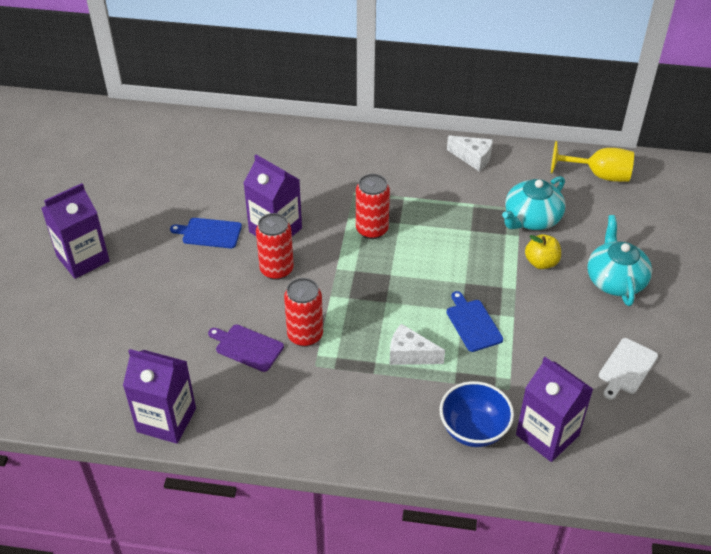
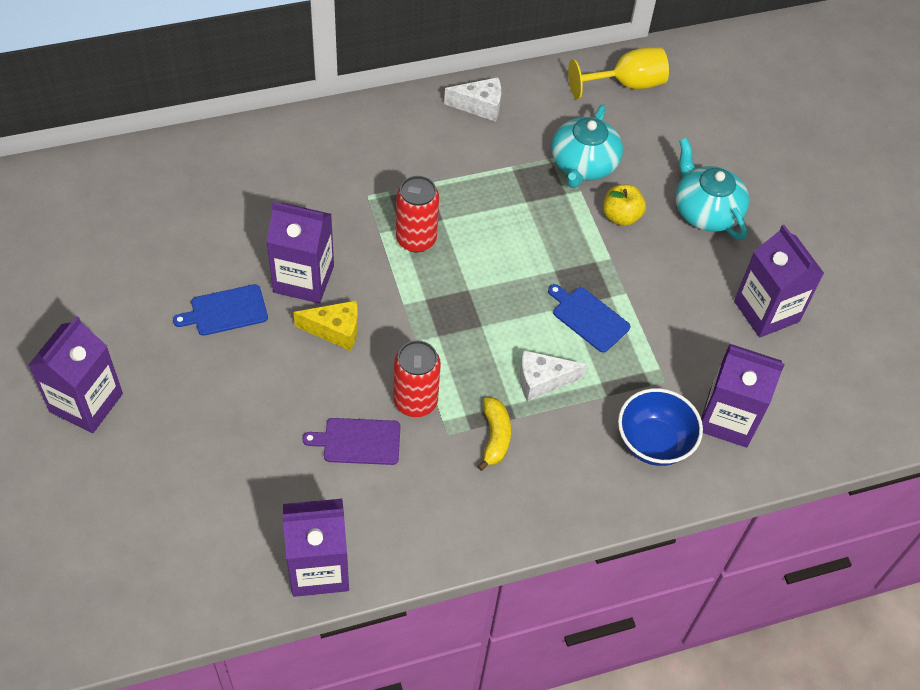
camera: 30 degrees left, 10 degrees up
red can [256,213,294,280] -> yellow cheese [293,301,358,351]
white cutting board [599,338,658,400] -> purple carton [734,225,824,338]
none -> yellow banana [477,397,511,471]

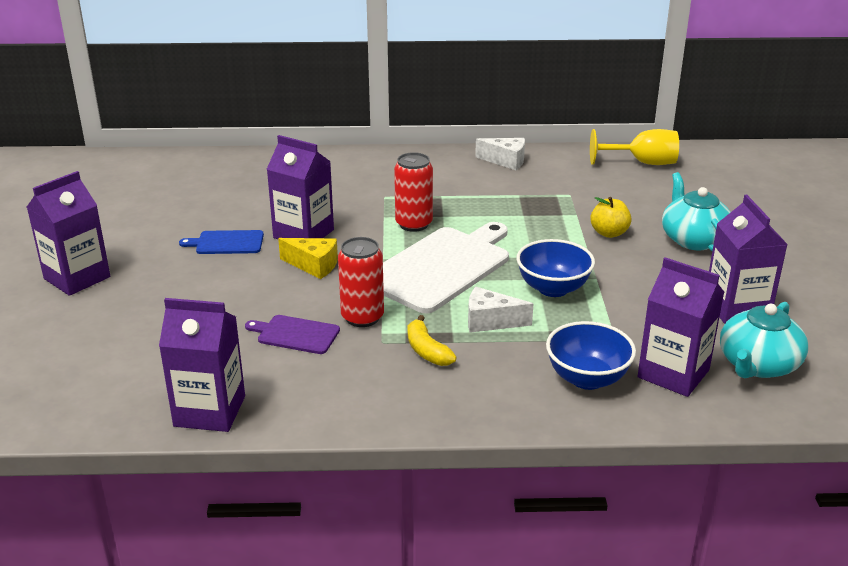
camera: 20 degrees right, 25 degrees down
yellow banana [477,397,511,471] -> yellow banana turned 135 degrees clockwise [408,315,457,366]
blue cutting board [548,284,631,353] -> blue bowl [516,239,595,297]
turquoise teapot [551,105,623,188] -> turquoise teapot moved to [720,302,808,379]
none -> white cutting board [383,222,509,313]

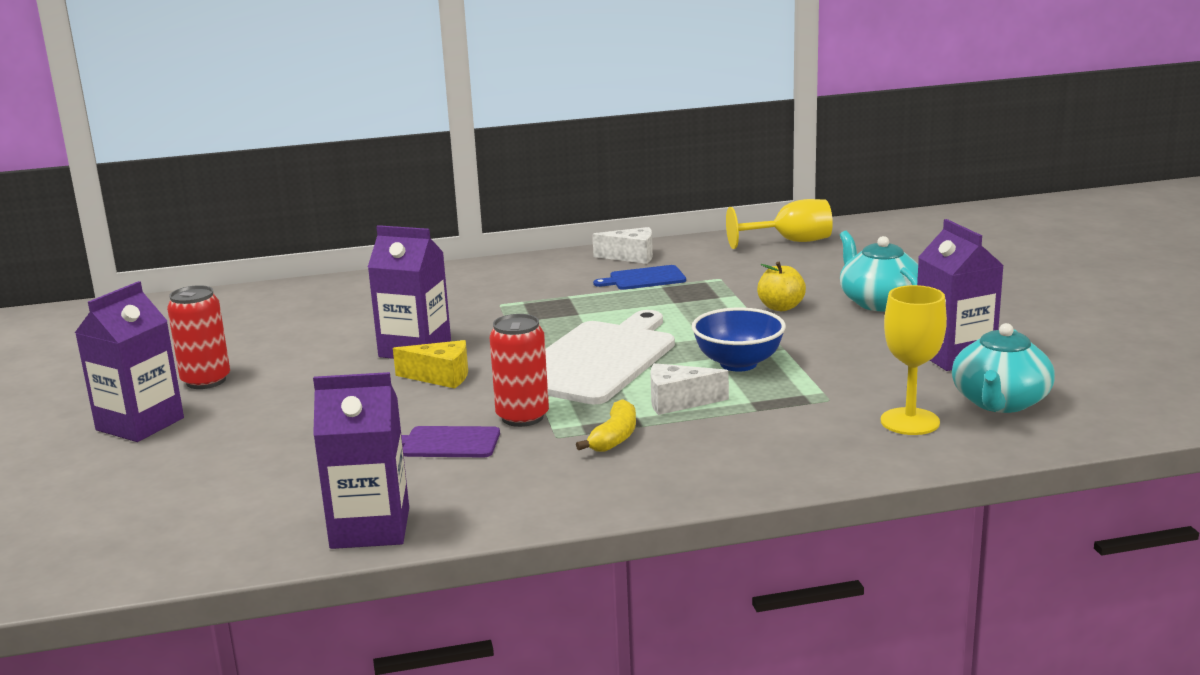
camera: 10 degrees left, 10 degrees down
blue cutting board [179,230,264,254] -> blue cutting board moved to [593,265,686,290]
red can [394,152,433,232] -> red can moved to [167,285,230,389]
yellow banana [408,315,457,366] -> yellow banana turned 120 degrees counterclockwise [576,399,636,452]
blue bowl [546,321,636,390] -> none
purple carton [638,257,724,397] -> yellow goblet [881,285,947,435]

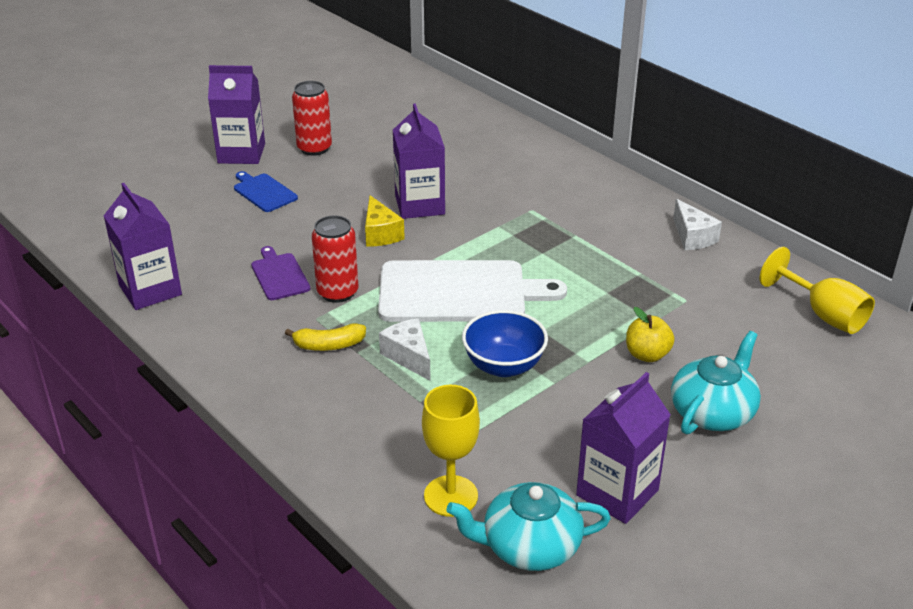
camera: 60 degrees right, 15 degrees up
blue cutting board [593,265,686,290] -> blue cutting board moved to [234,171,298,212]

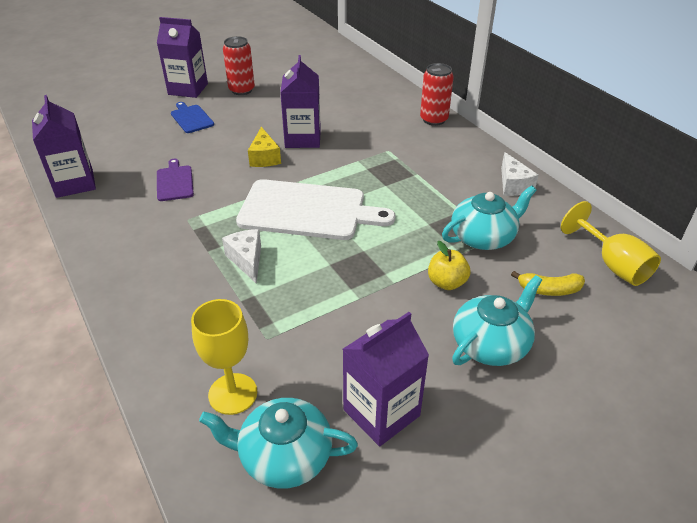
camera: 10 degrees right, 5 degrees up
yellow banana [285,323,366,351] -> yellow banana moved to [511,271,585,296]
red can [312,215,359,303] -> red can moved to [420,63,454,126]
blue bowl [462,310,548,377] -> none
none -> turquoise teapot [442,185,537,250]

